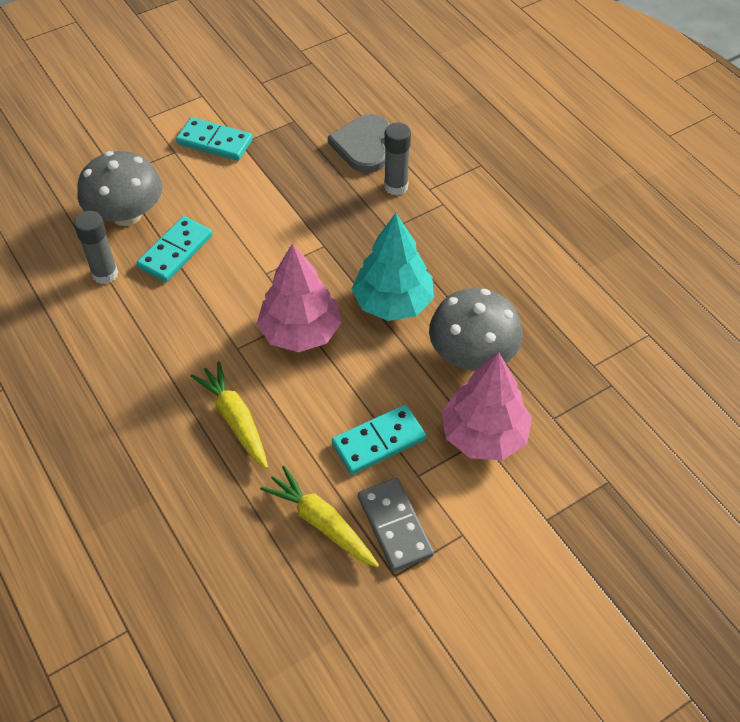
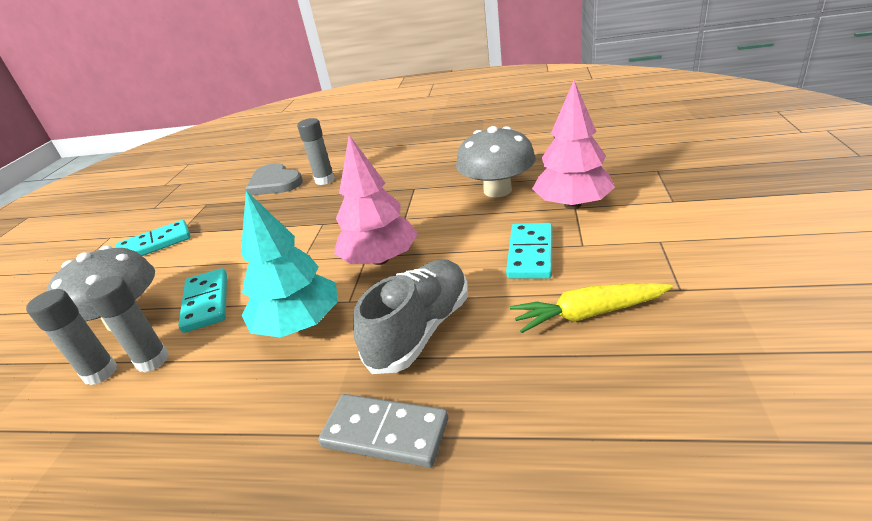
camera: 45 degrees left, 20 degrees down
yellow carrot [191,361,268,469] -> grey shoe [353,259,468,374]
turquoise tree [352,213,434,321] -> turquoise tree moved to [241,191,338,338]
grey domino [358,478,434,572] -> grey domino moved to [318,394,448,468]
none -> grey glue stick [26,289,117,385]

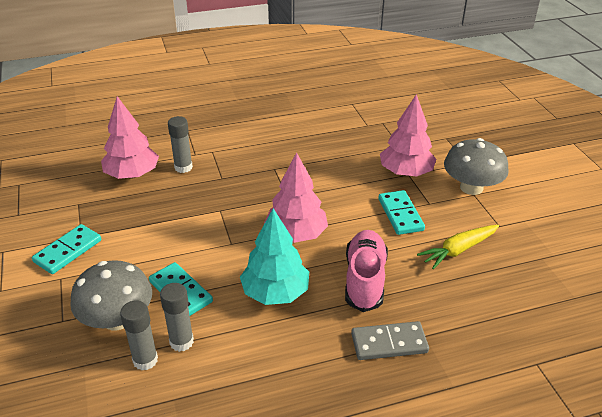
camera: 30 degrees left, 5 degrees up
grey heart [245,163,303,196] -> pink tree [101,96,159,179]
grey shoe [353,259,468,374] -> pink shoe [345,230,388,312]
grey mushroom [456,126,536,197] -> grey mushroom moved to [444,138,509,195]

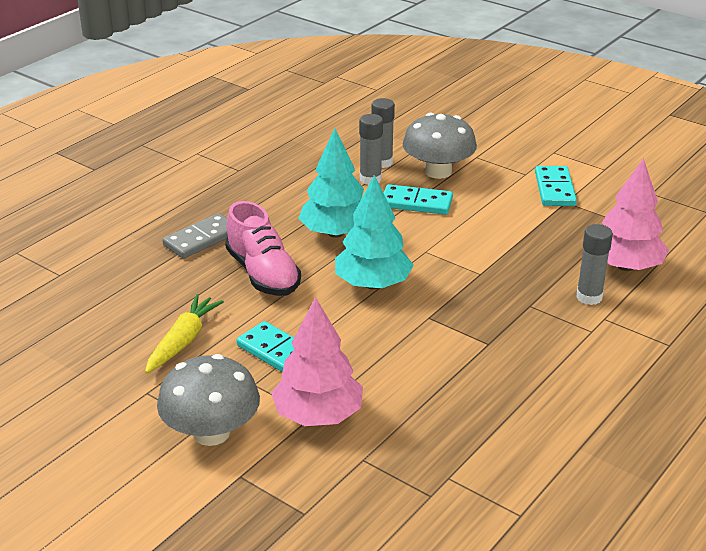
camera: 145 degrees right, 5 degrees down
pink tree [264,152,328,243] -> turquoise tree [335,175,413,289]

